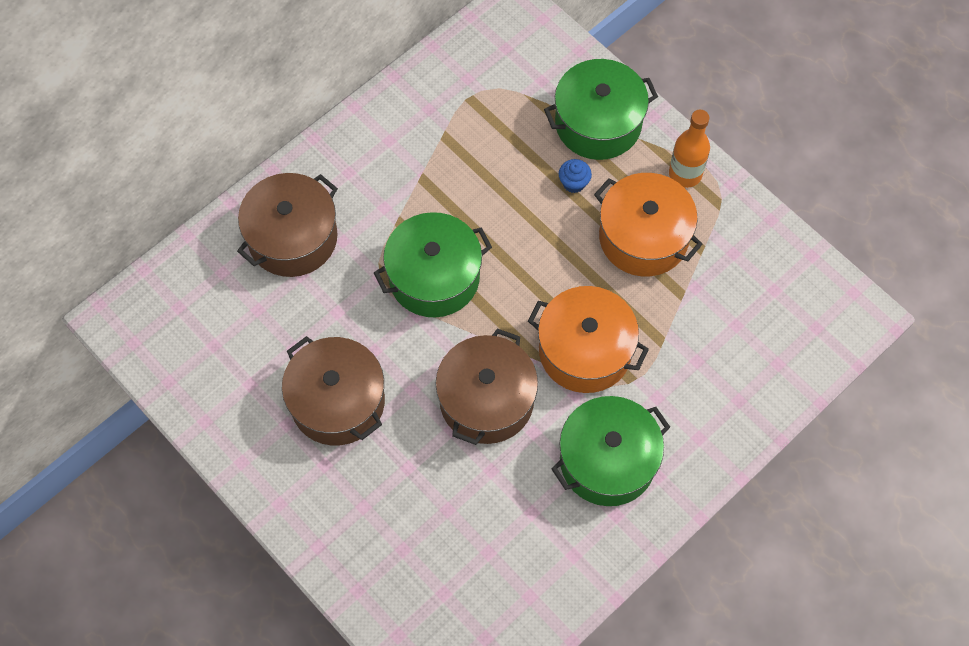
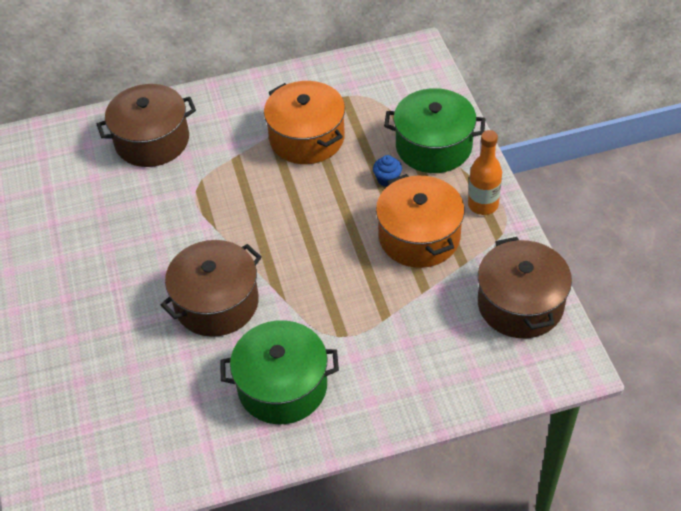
camera: 30 degrees right, 15 degrees down
brown pot [282,336,385,445] -> brown pot moved to [478,237,572,338]
green pot [374,212,492,318] -> none
orange pot [528,286,649,393] -> orange pot moved to [264,81,345,164]

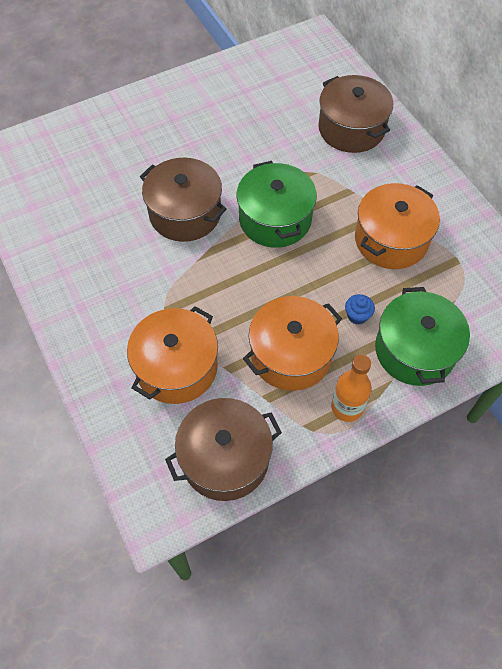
camera: 75 degrees right, 10 degrees up
green pot [220,320,339,424] -> green pot moved to [237,161,317,248]
none -> orange pot [127,306,218,404]

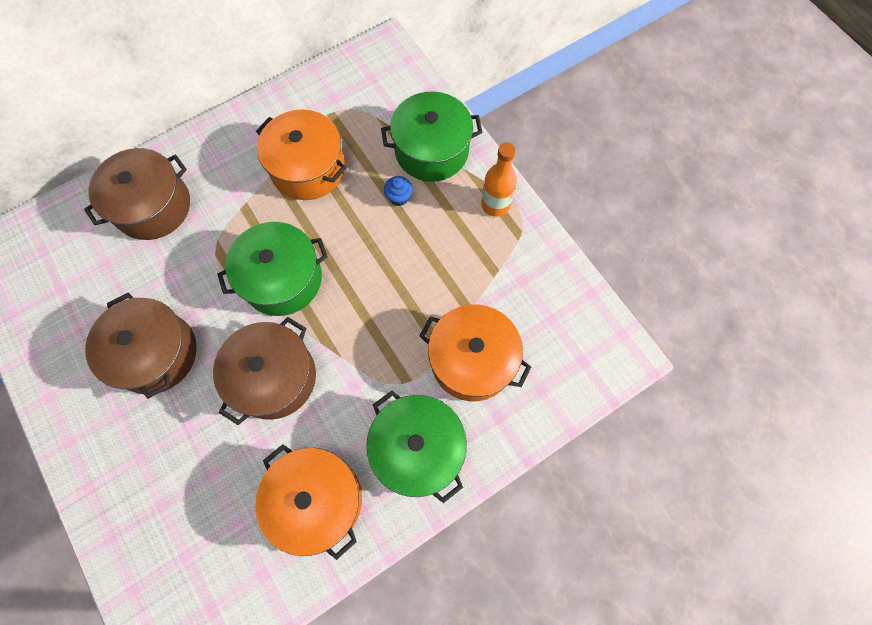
camera: 95 degrees left, 10 degrees up
brown pot [165,398,282,501] -> brown pot moved to [85,293,197,399]
orange pot [243,296,342,391] -> orange pot moved to [255,444,362,560]
none -> green pot [366,391,467,503]

